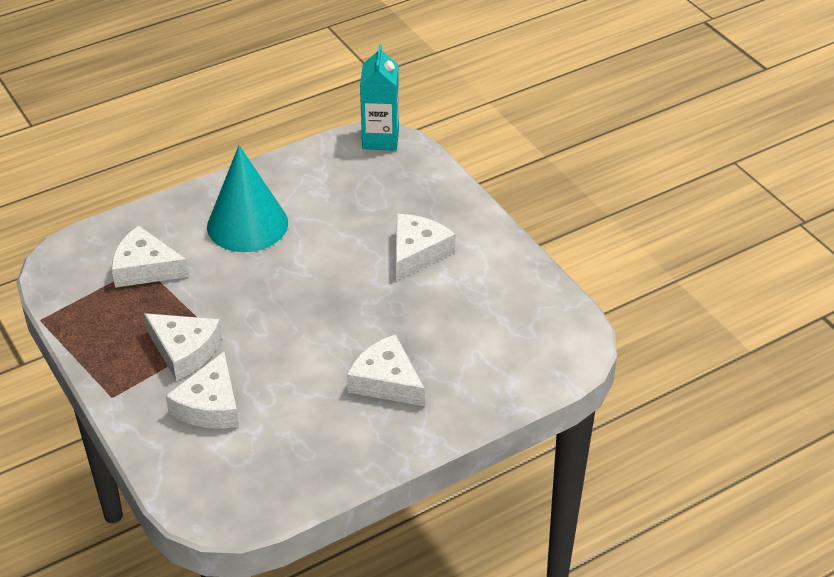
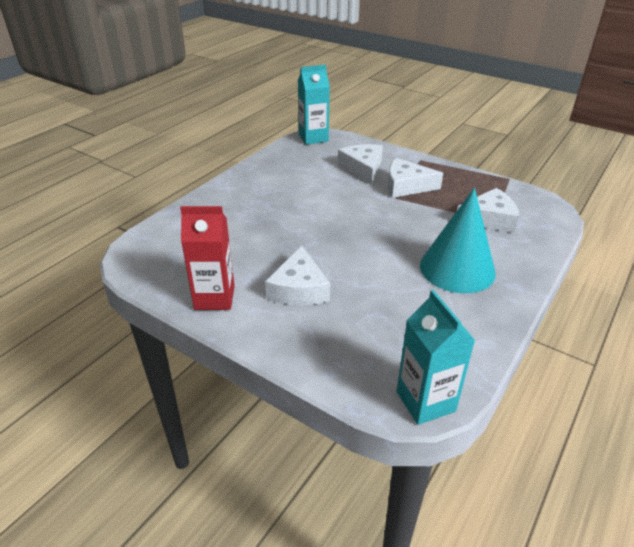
camera: 155 degrees right, 5 degrees down
white cheese [347,334,425,406] -> none
none -> red carton [180,206,235,310]
none -> turquoise carton [298,65,330,145]

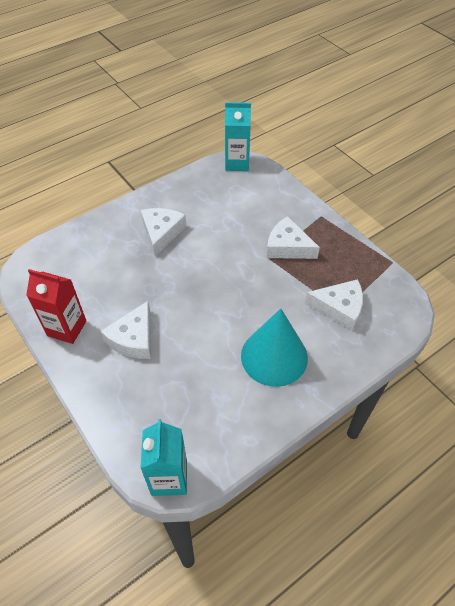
camera: 20 degrees right, 15 degrees up
white cheese [338,144,383,185] -> white cheese moved to [141,208,186,256]

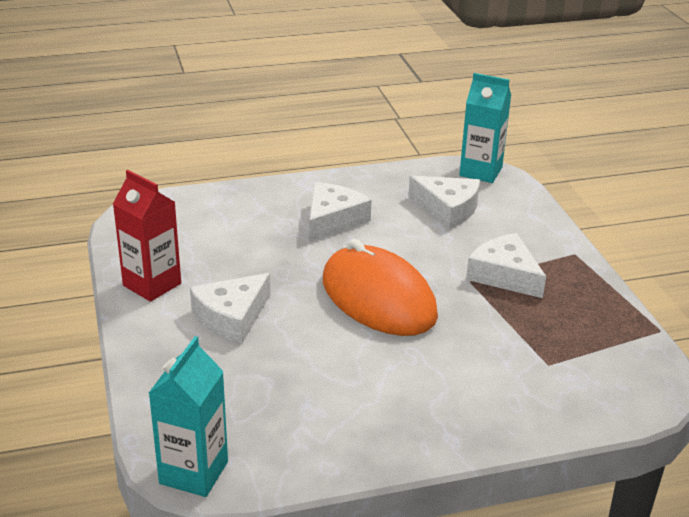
camera: 20 degrees right, 20 degrees down
turquoise cone [241,308,308,387] -> none
white cheese [305,279,363,331] -> white cheese moved to [408,176,480,229]
none -> orange mouse [323,239,438,336]

